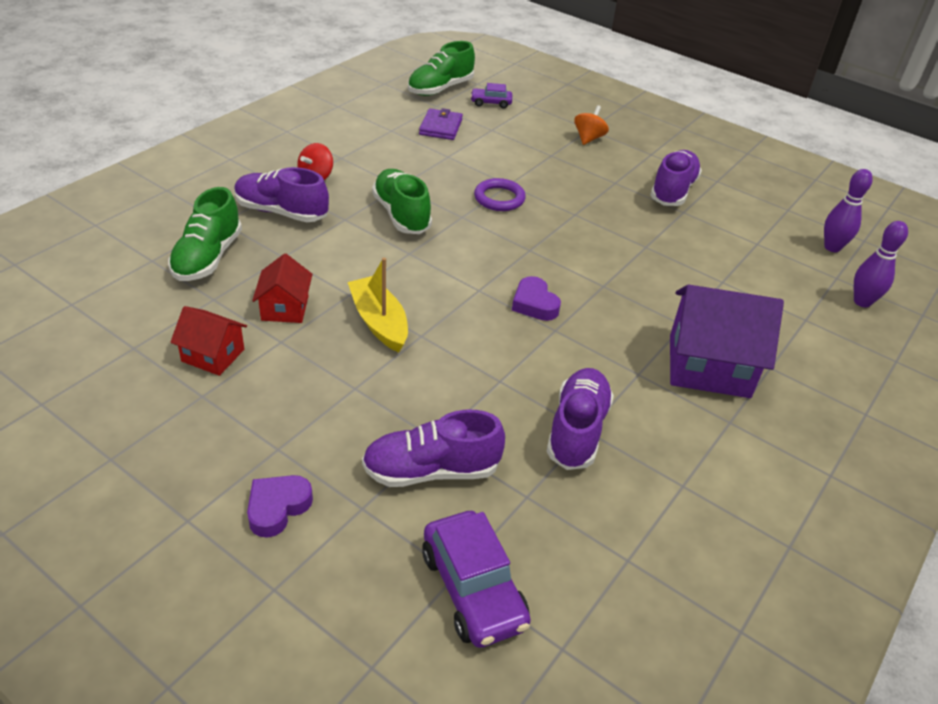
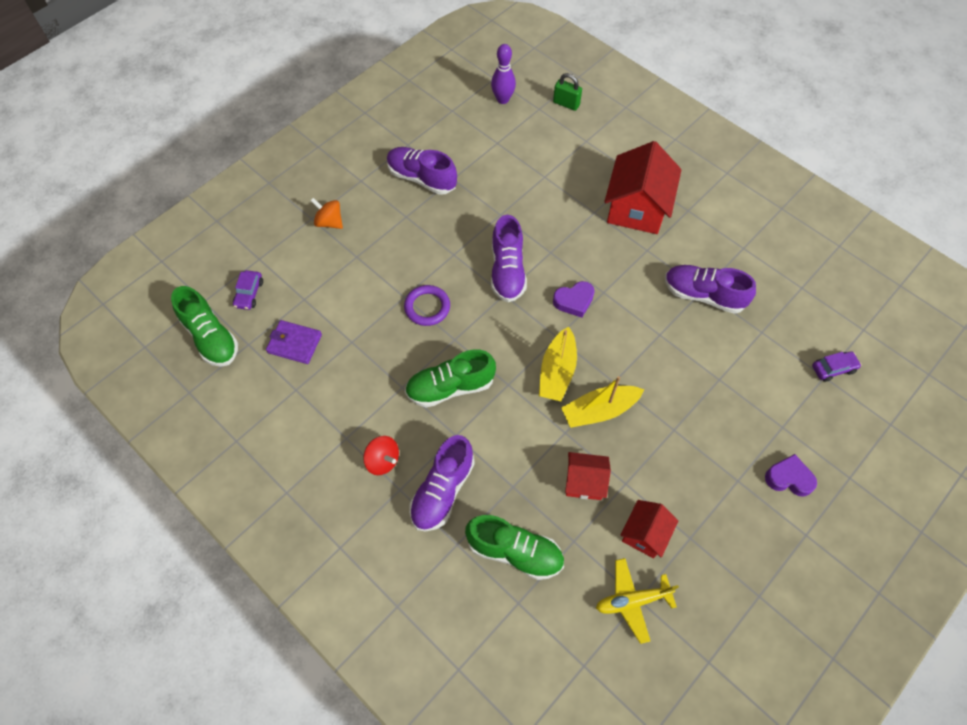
camera: 80 degrees left, 20 degrees up
purple heart [247,475,313,538] -> purple heart turned 150 degrees clockwise [765,454,817,496]
purple shoe [362,410,505,487] -> purple shoe moved to [491,215,527,302]
purple car [422,511,531,648] -> purple car [812,351,862,382], size x0.55
purple house [670,284,784,398] -> red house [604,141,682,234]
purple bowling pin [854,221,908,308] -> green padlock [553,73,582,111]
none -> yellow boat [539,327,577,401]
none -> yellow plane [596,558,679,644]

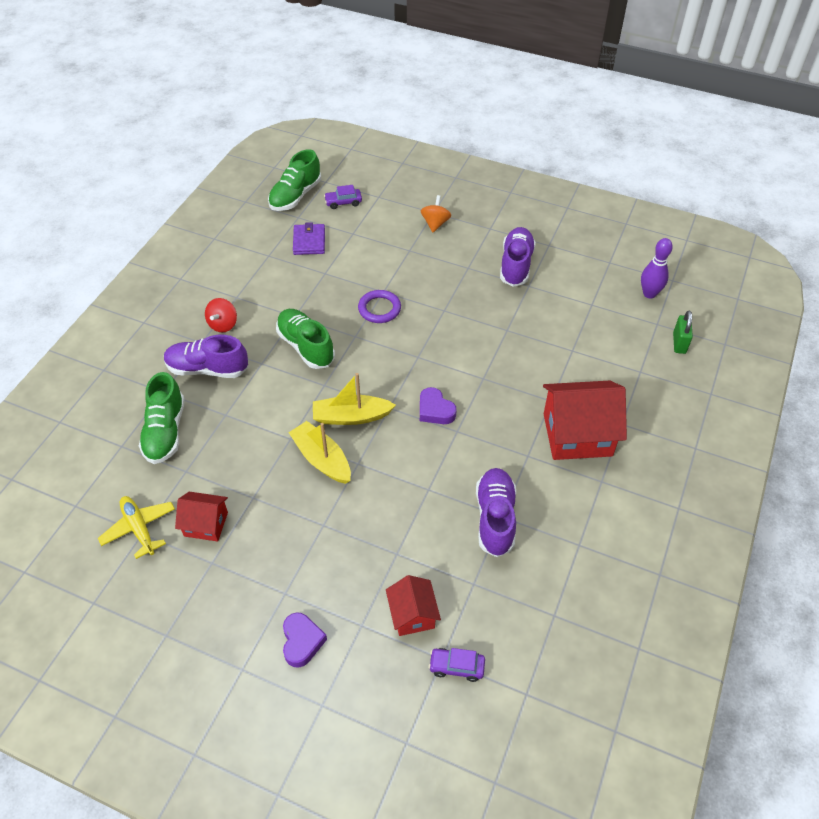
camera: 70 degrees right, 10 degrees down
purple shoe [491,215,527,302] -> none
red house [565,452,611,500] -> red house moved to [386,575,441,636]
purple car [812,351,862,382] -> purple car turned 135 degrees clockwise [429,648,485,682]

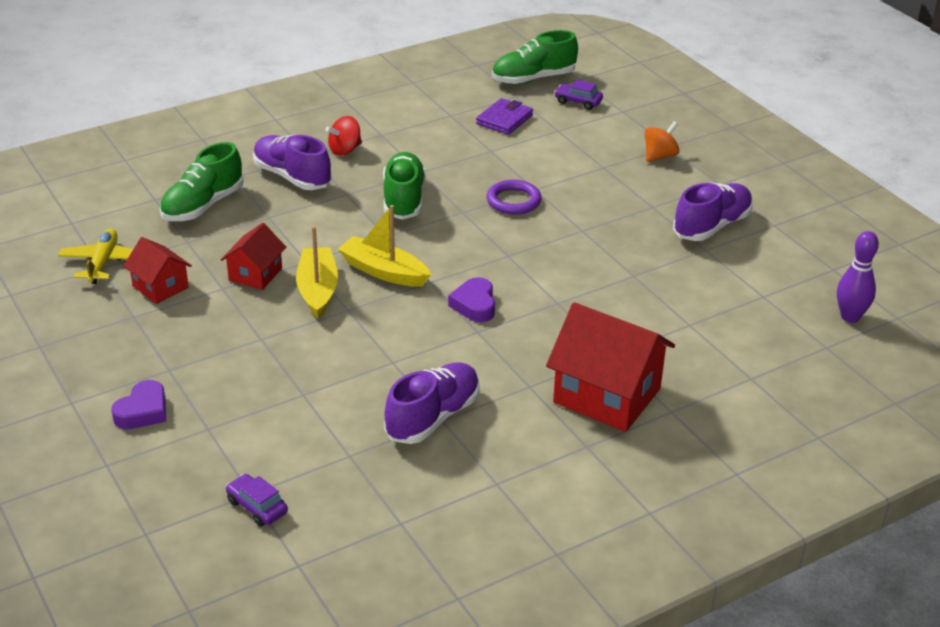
camera: 35 degrees right, 15 degrees down
red house [386,575,441,636] -> red house moved to [221,223,286,290]
green padlock [673,310,693,354] -> none

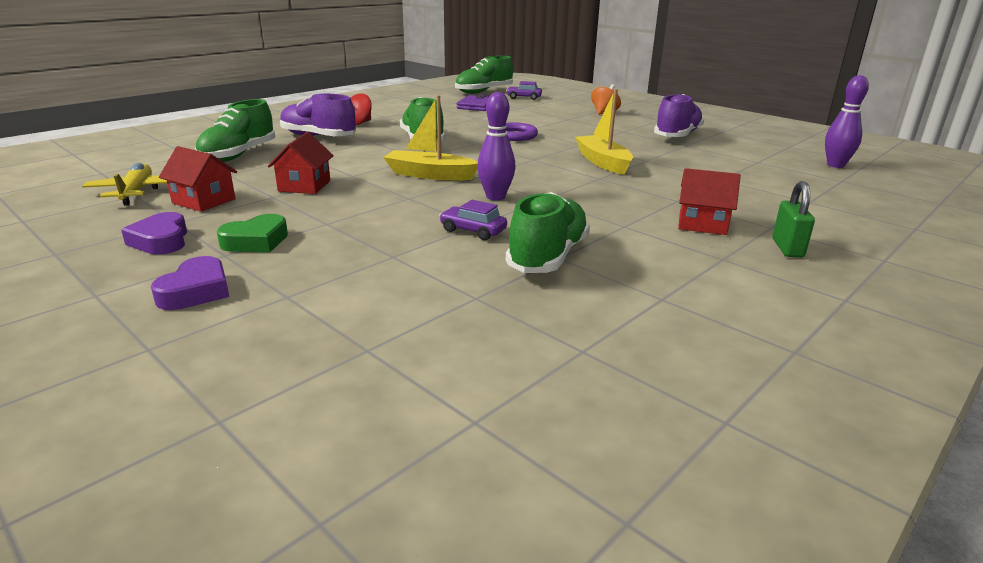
camera: 15 degrees left, 10 degrees down
purple car [226,474,288,527] -> purple car moved to [439,200,507,240]
yellow boat [296,226,338,319] -> yellow boat moved to [575,89,633,175]
purple shoe [384,363,480,444] -> green shoe [506,192,590,273]
purple heart [448,277,495,322] -> purple heart moved to [121,212,187,255]
red house [546,302,675,432] -> red house [678,168,741,235], size x0.55
none -> green heart [217,214,288,252]
none -> purple bowling pin [477,92,516,201]
none -> green padlock [772,181,815,258]

